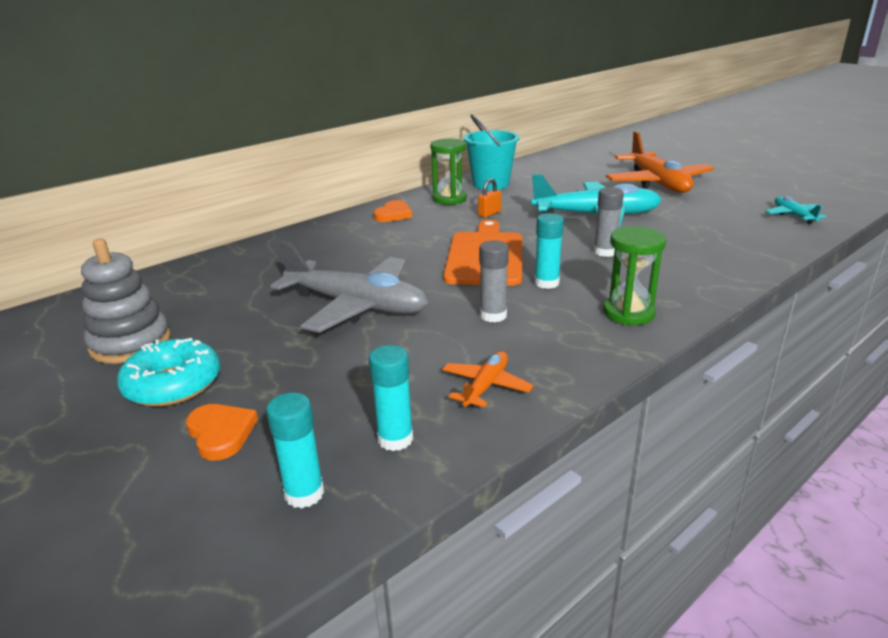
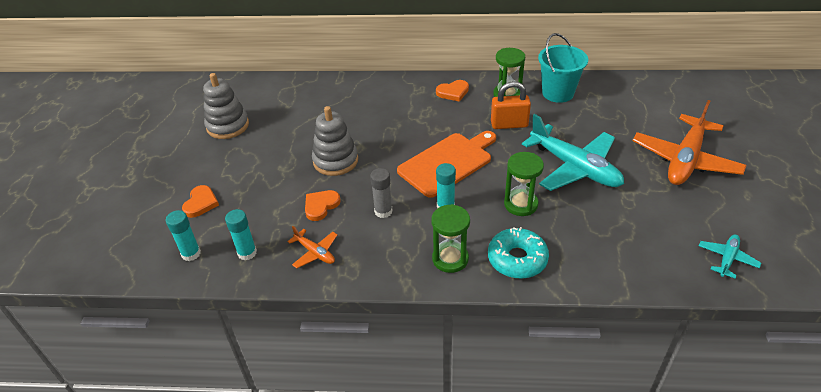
camera: 45 degrees right, 15 degrees up
turquoise donut [117,338,220,407] -> turquoise donut moved to [488,227,549,279]
grey plane [270,241,428,333] -> grey stacking toy [312,106,358,176]
orange plane [442,351,533,408] -> orange plane turned 60 degrees clockwise [287,226,338,268]
orange padlock [478,178,501,218] -> orange padlock [491,81,531,129], size x1.74
grey glue stick [594,187,624,257] -> green hourglass [504,152,544,216]
none -> orange heart [305,190,341,221]

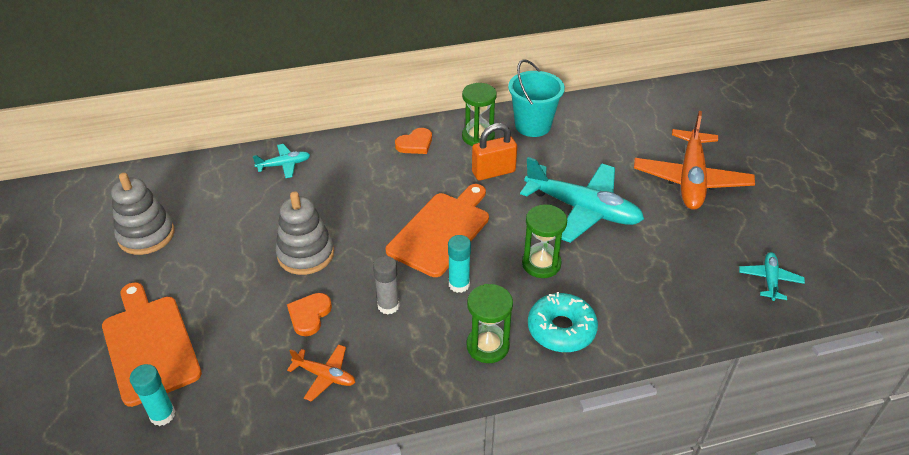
camera: 20 degrees left, 0 degrees up
orange heart [182,185,219,218] -> orange cutting board [102,282,202,407]
turquoise glue stick [225,209,257,260] -> none
none -> turquoise plane [253,144,310,178]

